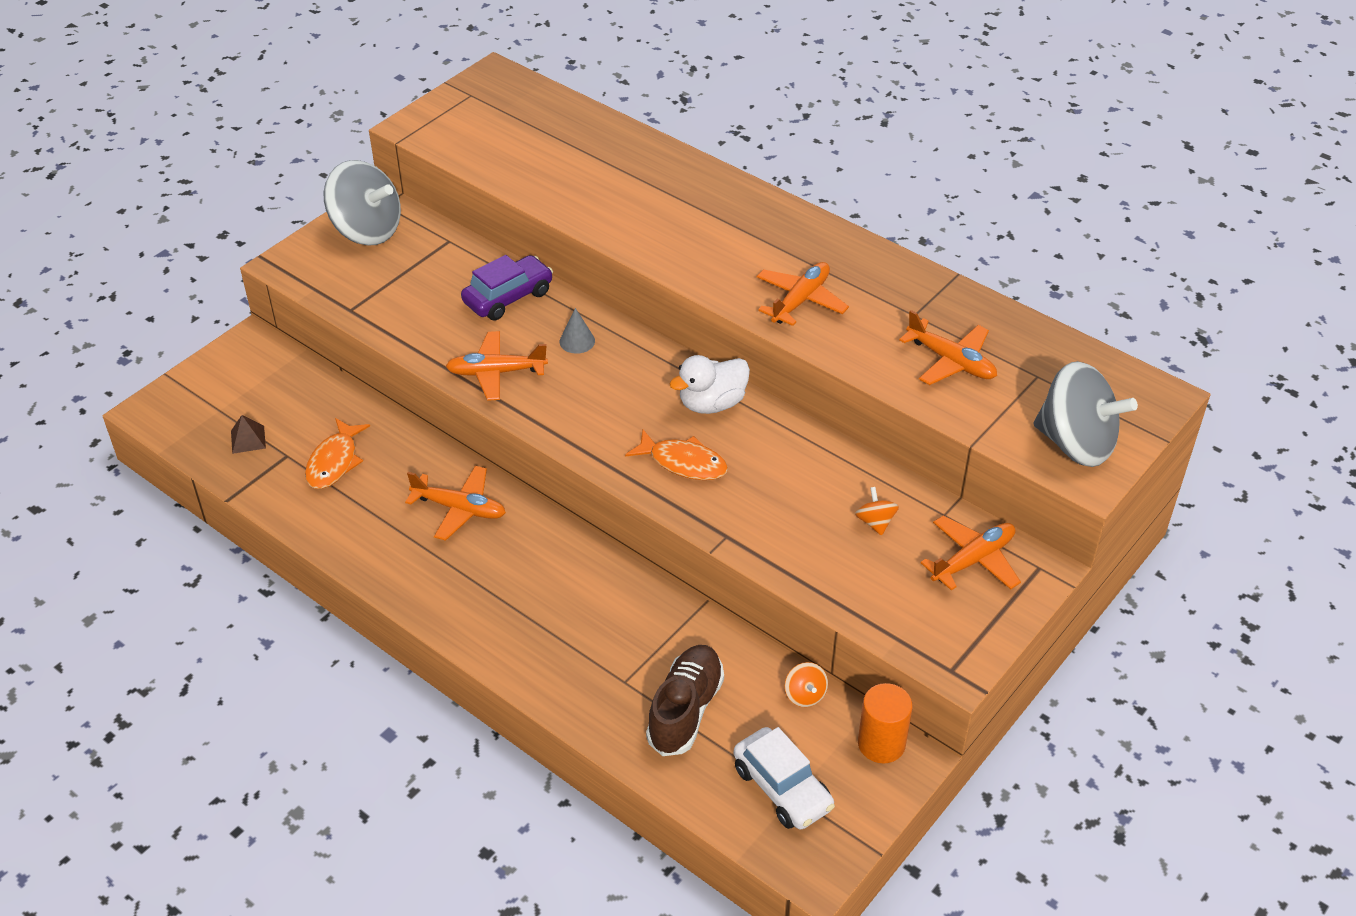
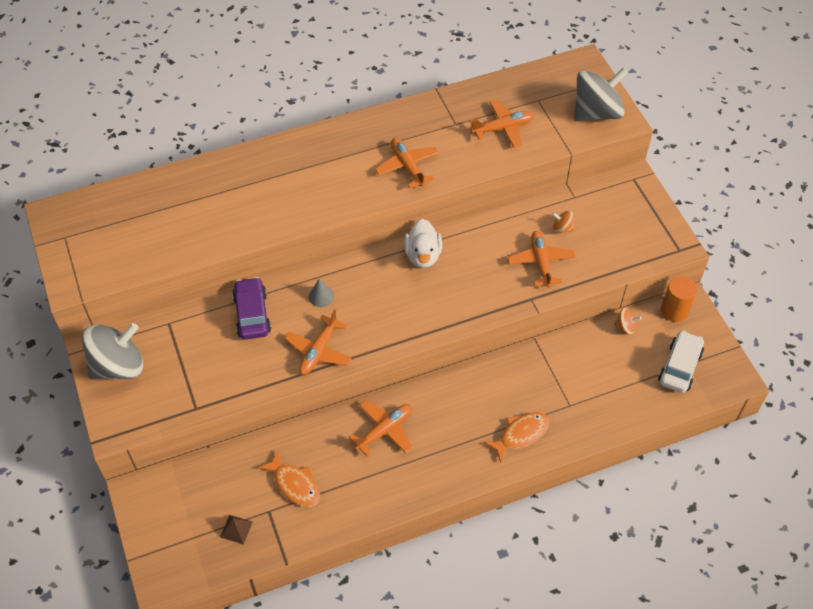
camera: 60 degrees left, 10 degrees up
orange fish [625,430,728,480] -> orange fish moved to [484,412,549,463]
brown shoe [646,645,724,756] -> none
white car [734,727,835,829] -> white car turned 60 degrees counterclockwise [658,330,704,393]
orange plane [921,516,1021,591] -> orange plane moved to [507,231,576,288]

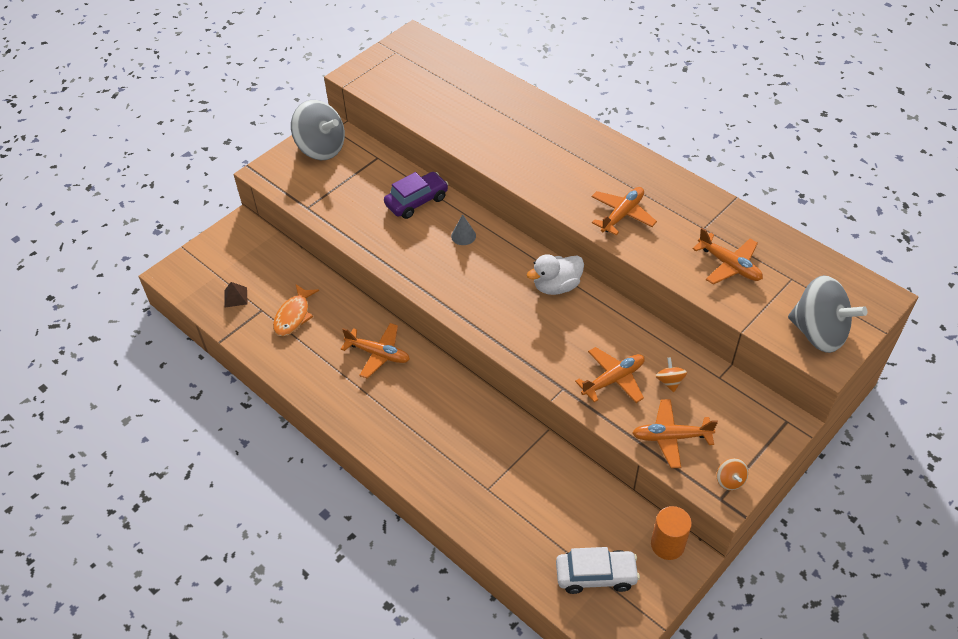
camera: 65 degrees right, 5 degrees down
orange plane [285,309,352,375] -> orange plane moved to [632,399,718,468]
orange fish [484,412,549,463] -> none
orange spinning top [614,308,642,335] -> orange spinning top moved to [717,458,748,490]

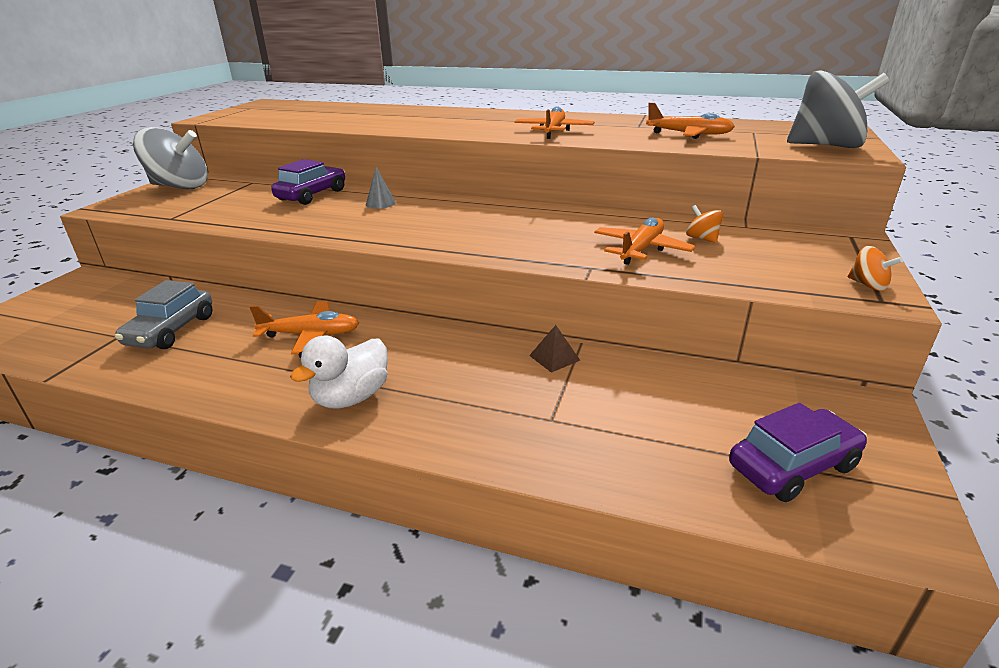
camera: 25 degrees left, 20 degrees down
brown pyramid [224,282,248,307] -> brown pyramid moved to [529,325,580,373]
orange fish [273,284,319,336] -> grey car [115,280,212,349]
white duck [527,254,584,295] -> white duck moved to [290,335,388,408]
white car [556,547,640,594] -> purple car [729,403,867,502]
orange plane [632,399,718,468] -> none
orange cylinder [651,506,692,560] -> none

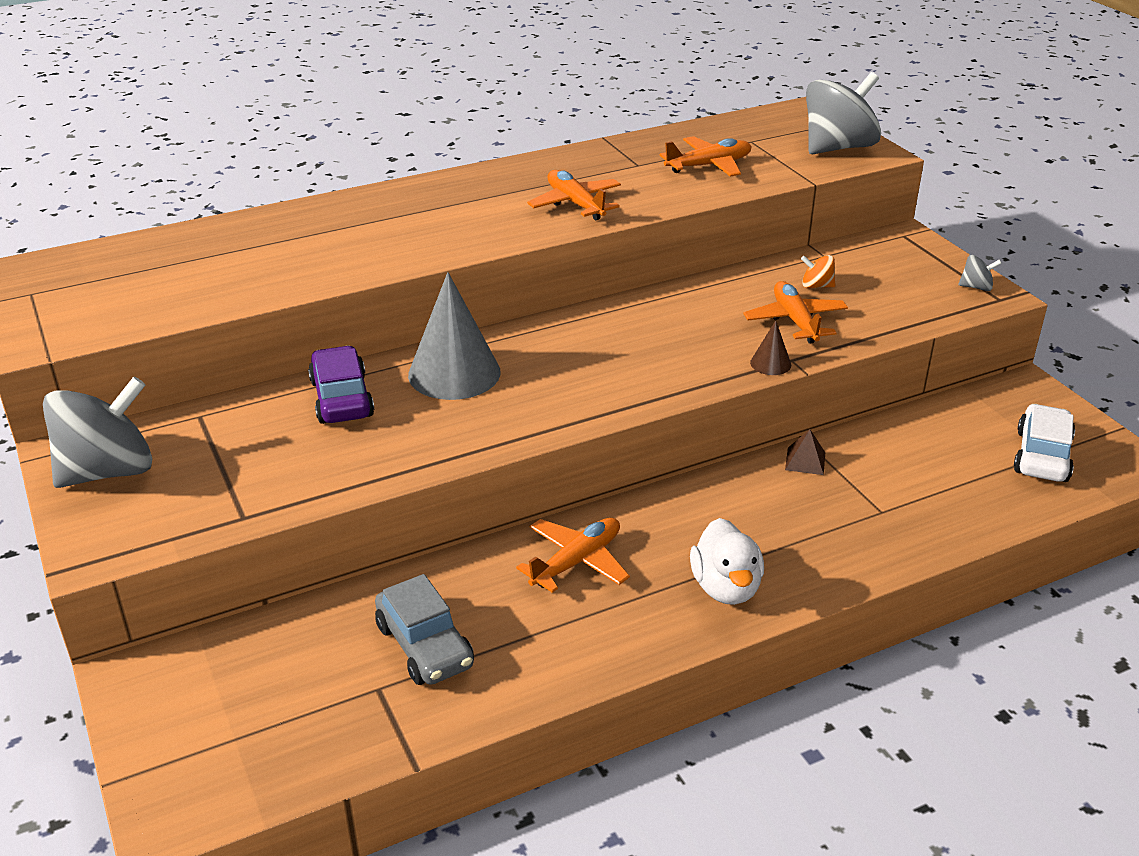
camera: 45 degrees left, 5 degrees up
grey cone [366,167,396,209] -> grey cone [408,272,501,400], size x2.24
purple car [729,403,867,502] -> white car [1014,404,1075,482]
orange spinning top [848,246,903,291] -> grey spinning top [958,255,1002,291]
none -> brown cone [750,320,791,375]

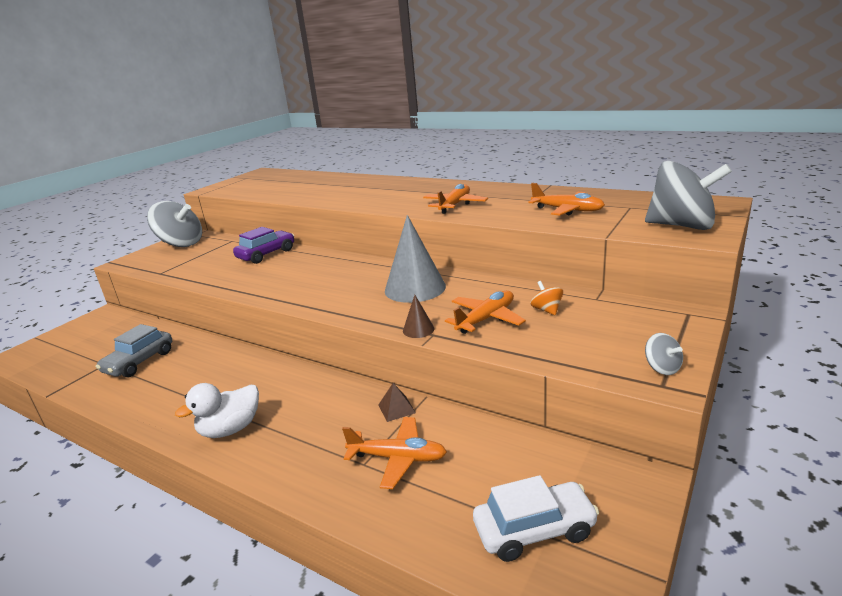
camera: 60 degrees right, 10 degrees down
grey cone [408,272,501,400] -> grey cone moved to [385,215,446,303]
orange plane [516,518,630,593] -> orange plane moved to [342,417,447,489]

